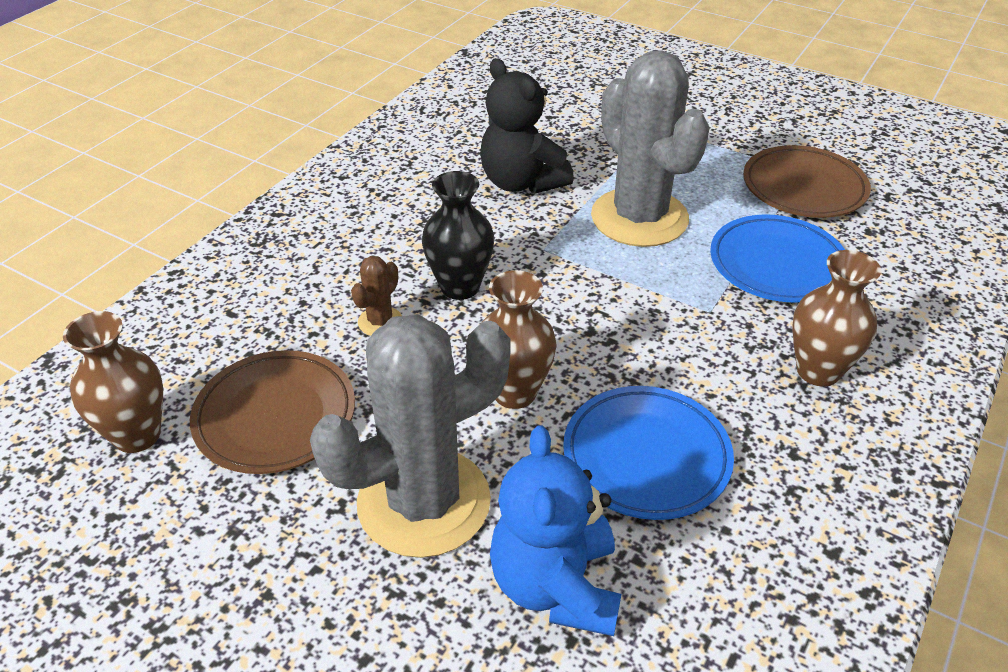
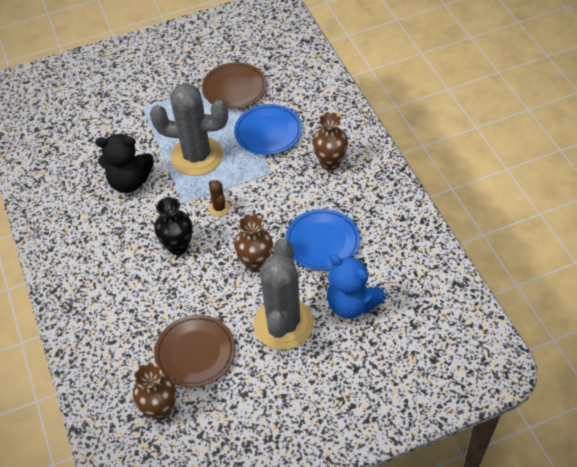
camera: 50 degrees left, 10 degrees up
brown cactus [351,256,402,336] -> brown cactus moved to [208,180,231,217]

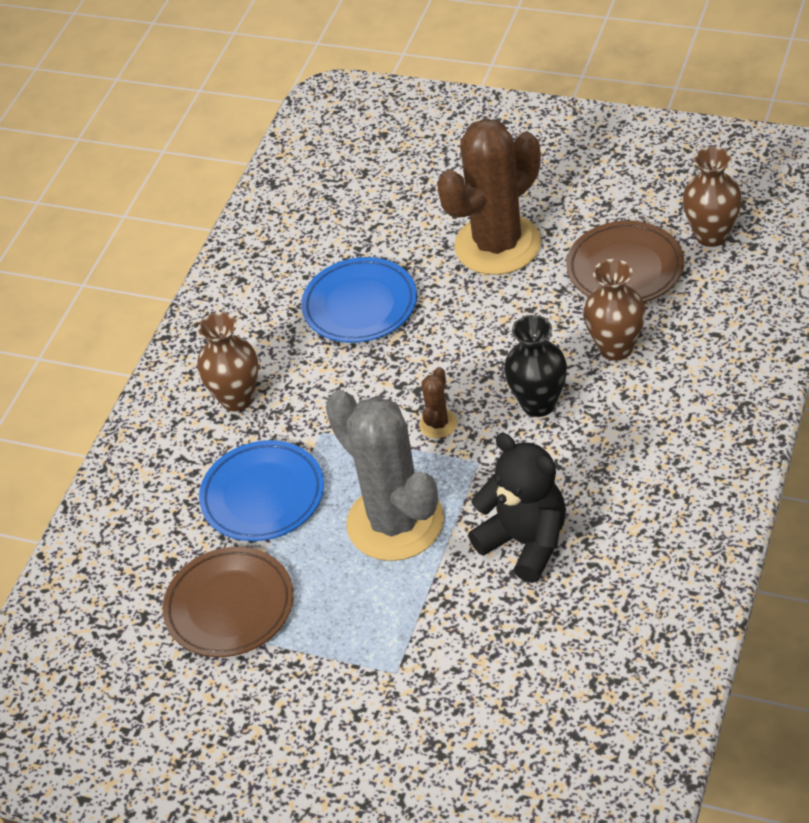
camera: 135 degrees left, 5 degrees down
brown vase [234,214,273,272] -> brown vase moved to [583,259,646,361]
grey cactus [253,239,314,350] -> brown cactus [437,118,541,275]
blue teddy bear [327,255,386,319] -> none

